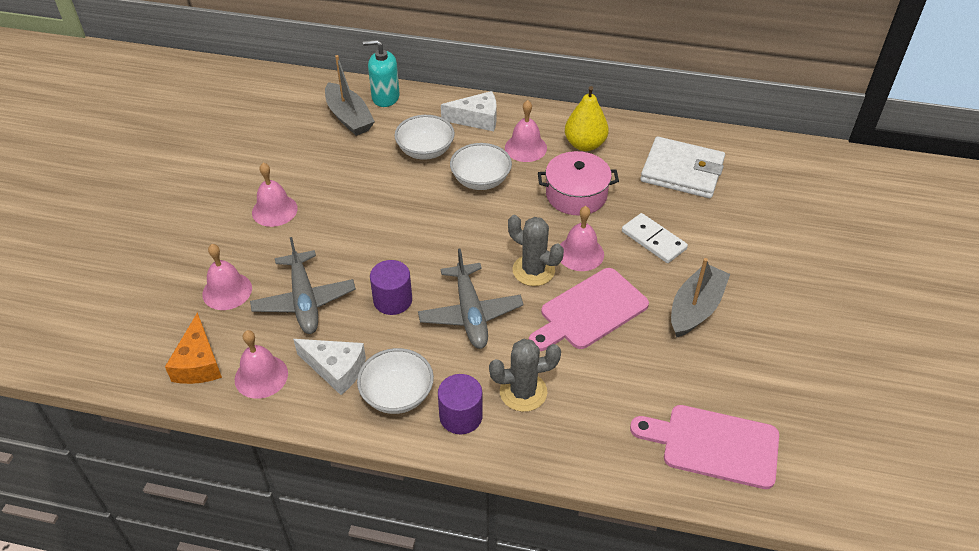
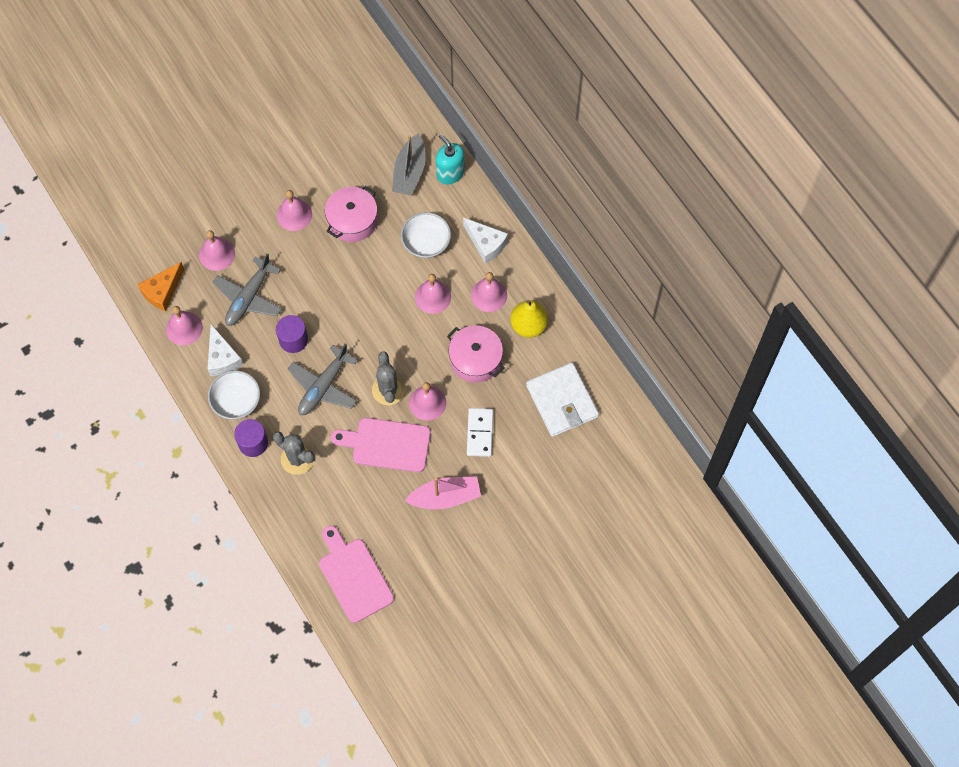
camera: 45 degrees right, 20 degrees up
white bowl [450,143,512,190] -> pink bell [415,274,451,314]
grey boat [671,258,730,338] -> pink boat [405,476,481,509]
none -> pink pot [325,186,377,242]

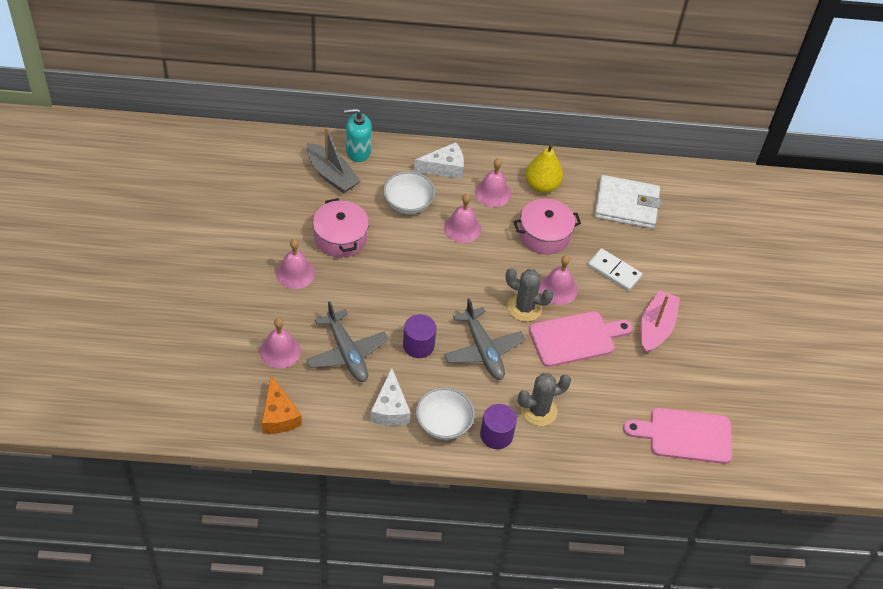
camera: 60 degrees left, 15 degrees down
pink bell [166,306,203,345] -> none
white cheese [208,324,243,376] -> white cheese turned 75 degrees clockwise [370,368,411,426]
pink cutting board [331,418,431,472] -> pink cutting board turned 150 degrees counterclockwise [529,311,633,367]

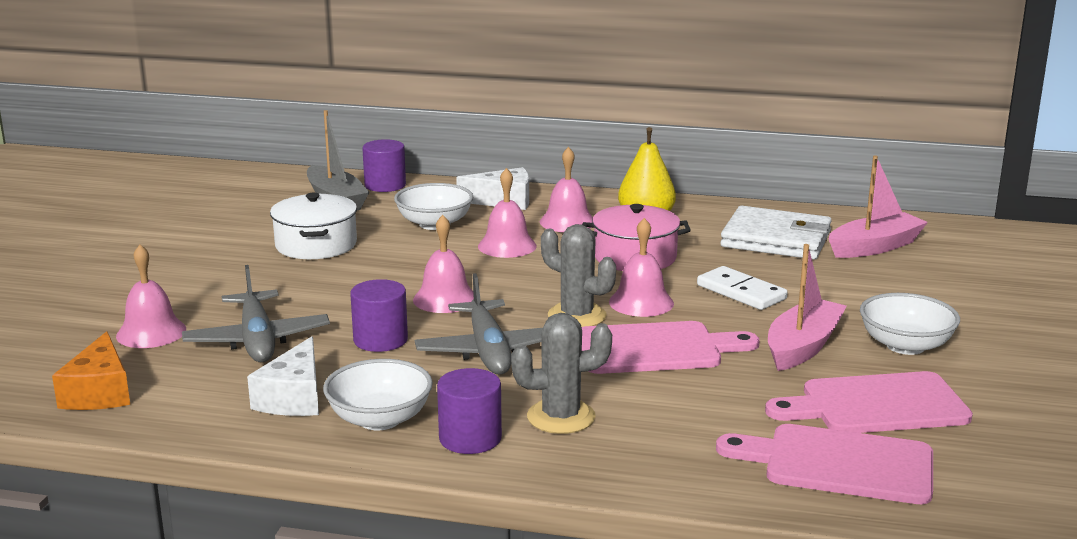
camera: 15 degrees right, 30 degrees down
pink bell [276,239,315,289] -> pink bell moved to [413,215,474,313]
pink pot [313,198,369,257] -> white pot [270,193,357,259]
turquoise soap dispenser [344,108,372,162] -> purple cylinder [362,139,406,192]
none -> pink cutting board [765,371,973,433]
none -> pink boat [829,155,928,258]
none -> white bowl [860,293,960,355]

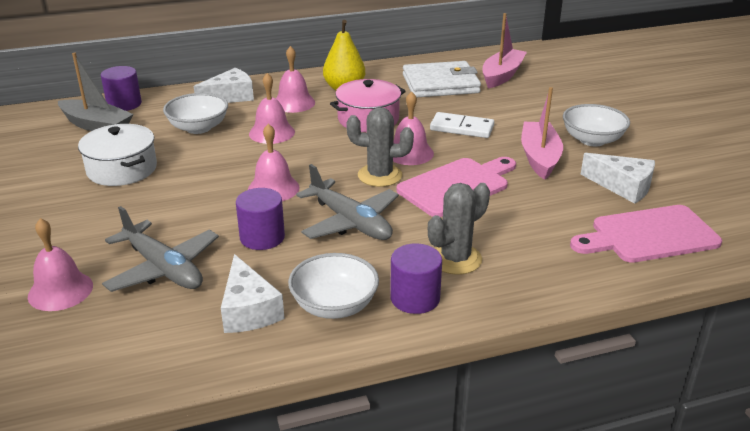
camera: 30 degrees left, 10 degrees up
orange cheese [52,331,130,410] -> none
pink cutting board [765,371,973,433] -> white cheese [580,153,655,204]

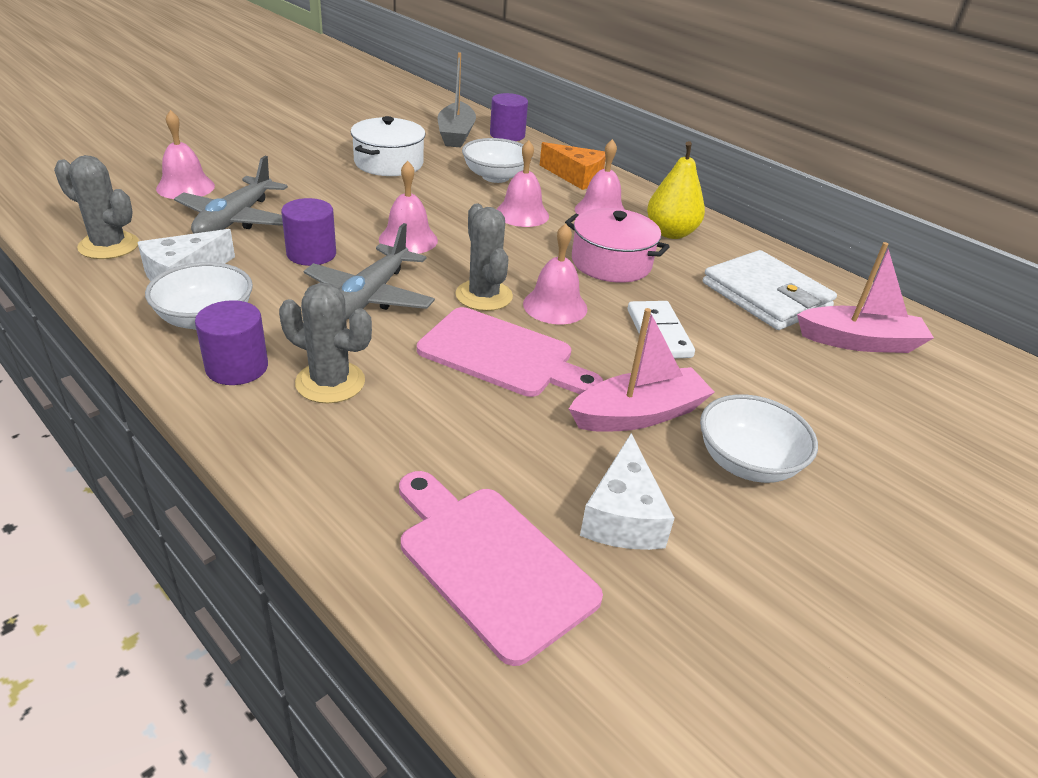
camera: 60 degrees right, 5 degrees up
white cheese [194,68,254,103] -> orange cheese [540,142,606,190]
none -> grey cactus [54,155,139,259]

